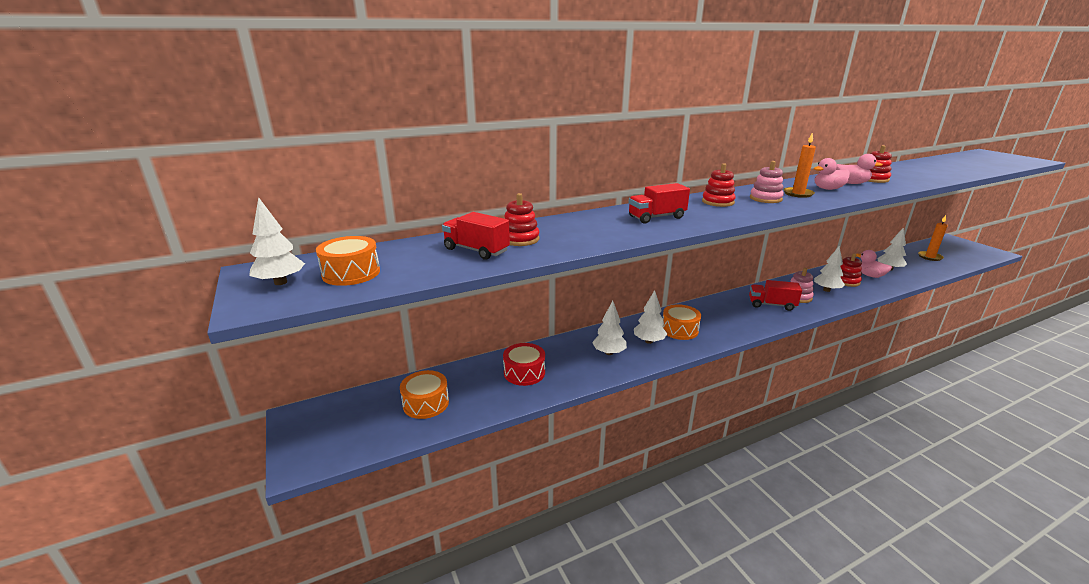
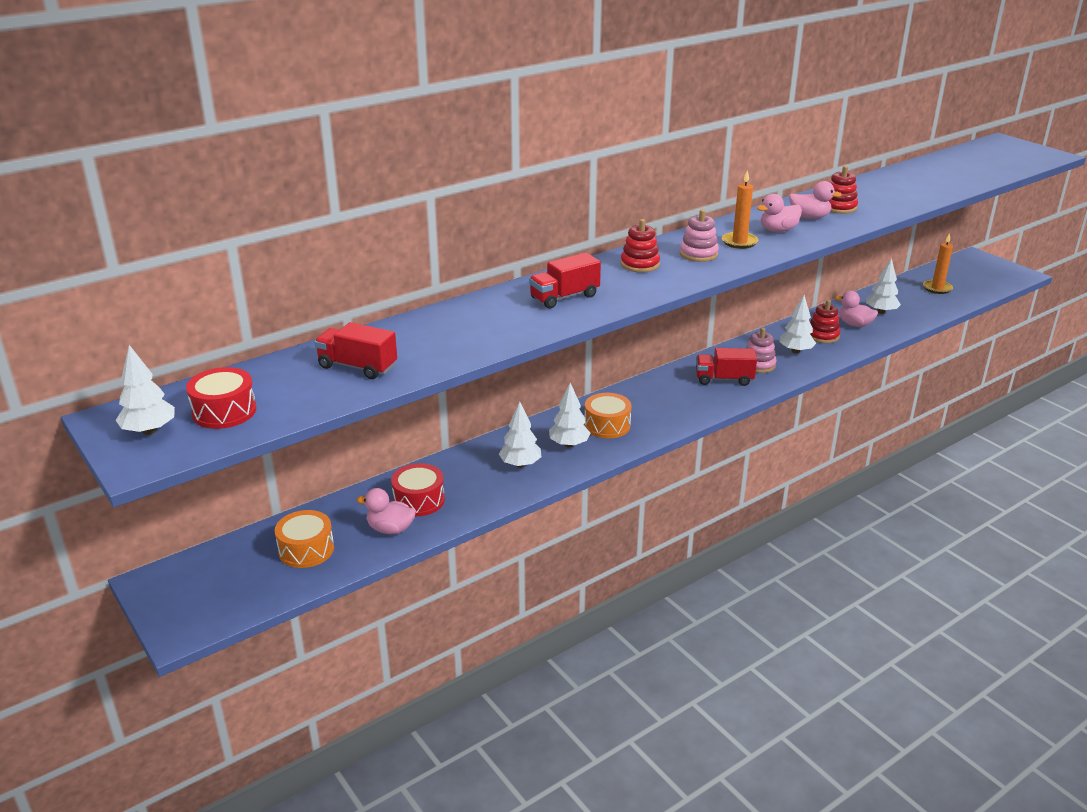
camera: 10 degrees left, 5 degrees up
orange drum [316,236,380,286] -> red drum [186,367,257,429]
red stacking toy [505,193,540,246] -> none
none -> pink duck [357,488,416,534]

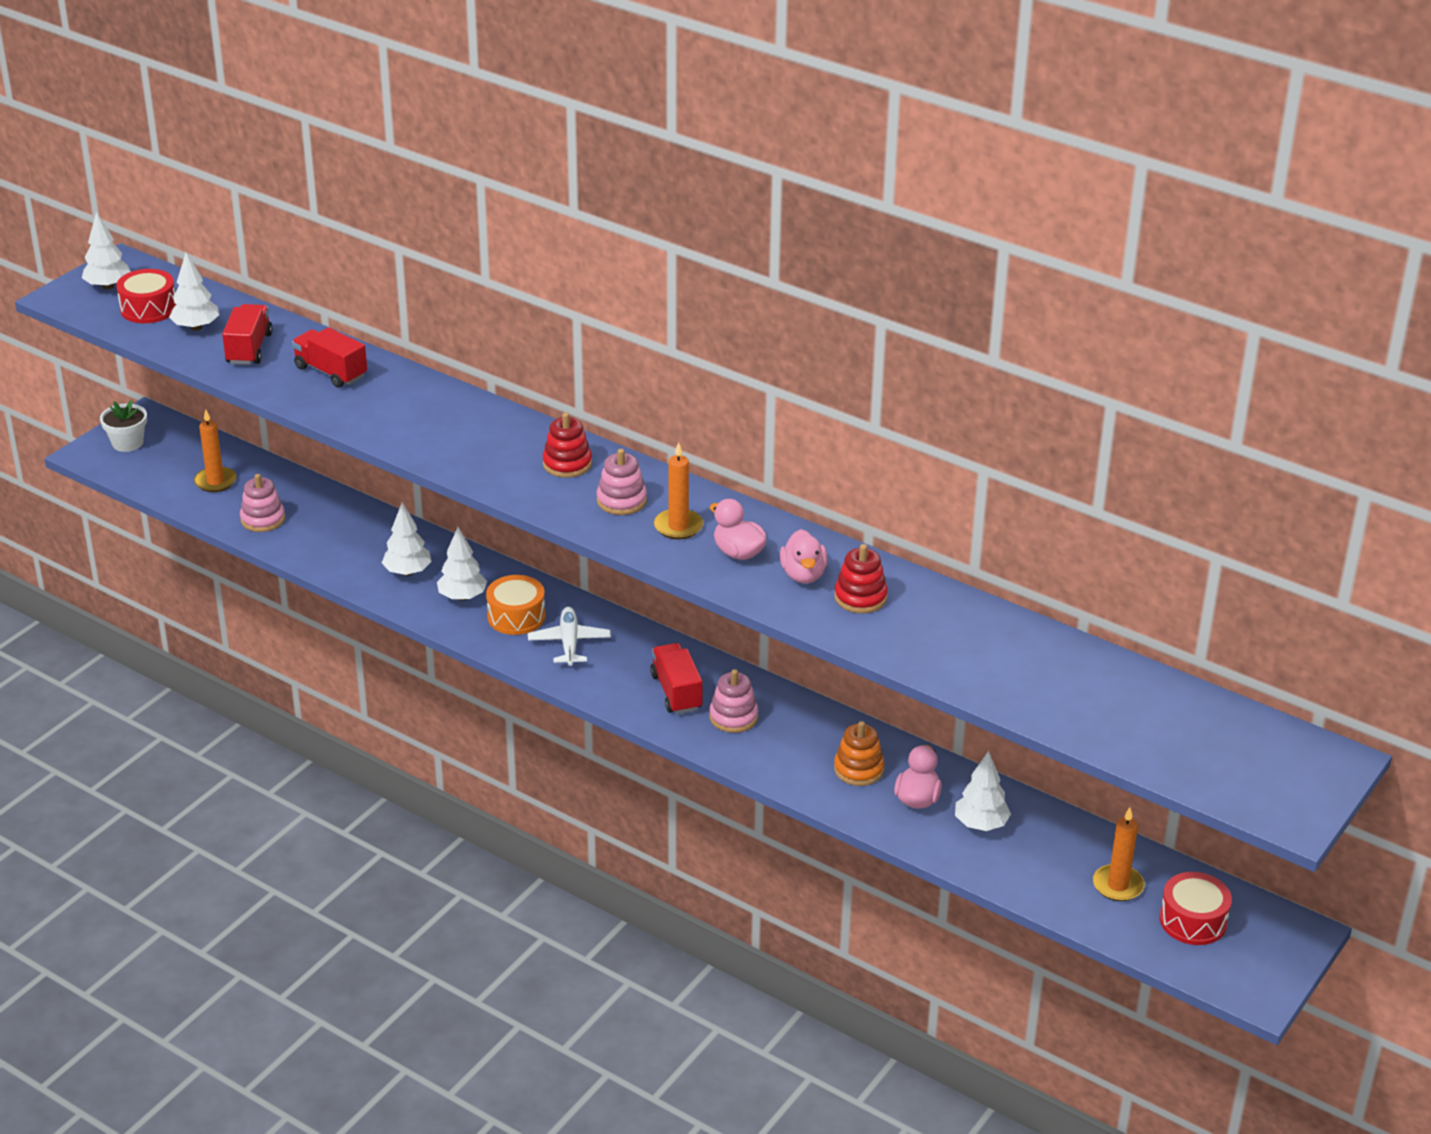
camera: 70 degrees right, 5 degrees up
orange drum [275,510,334,568] -> orange candle [194,410,237,492]
pink duck [357,488,416,534] -> pink stacking toy [240,474,285,532]
red drum [391,463,445,516] -> red drum moved to [1160,872,1232,945]
red truck [529,253,601,309] -> red truck moved to [292,327,367,388]
white tree [780,295,816,354] -> white tree moved to [169,252,219,331]
red stacking toy [810,300,841,343] -> orange stacking toy [834,721,885,786]
none -> white flower pot [100,400,147,452]
none -> white plane [528,607,611,666]

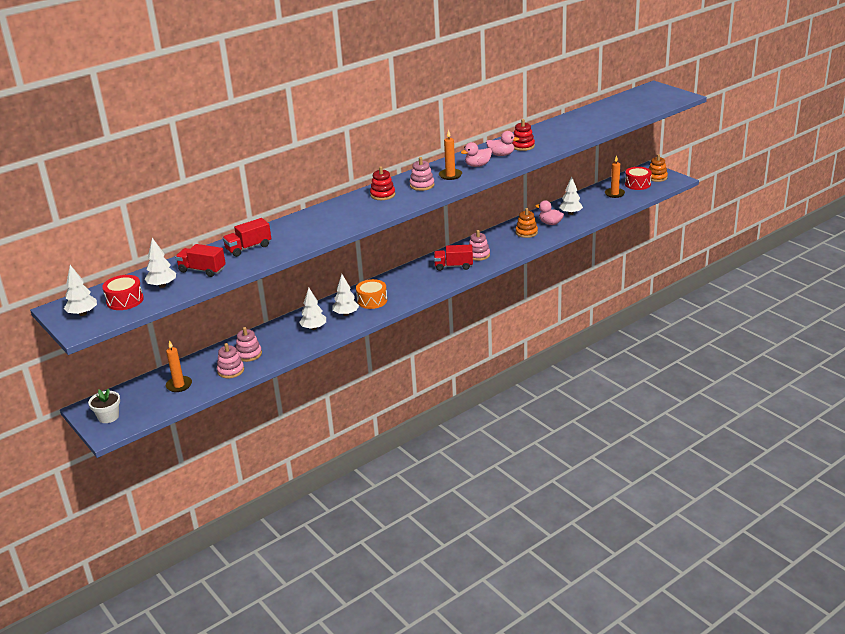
camera: 70 degrees left, 5 degrees down
white plane [528,607,611,666] -> none
none -> pink stacking toy [236,327,262,362]
none -> orange stacking toy [649,154,668,182]

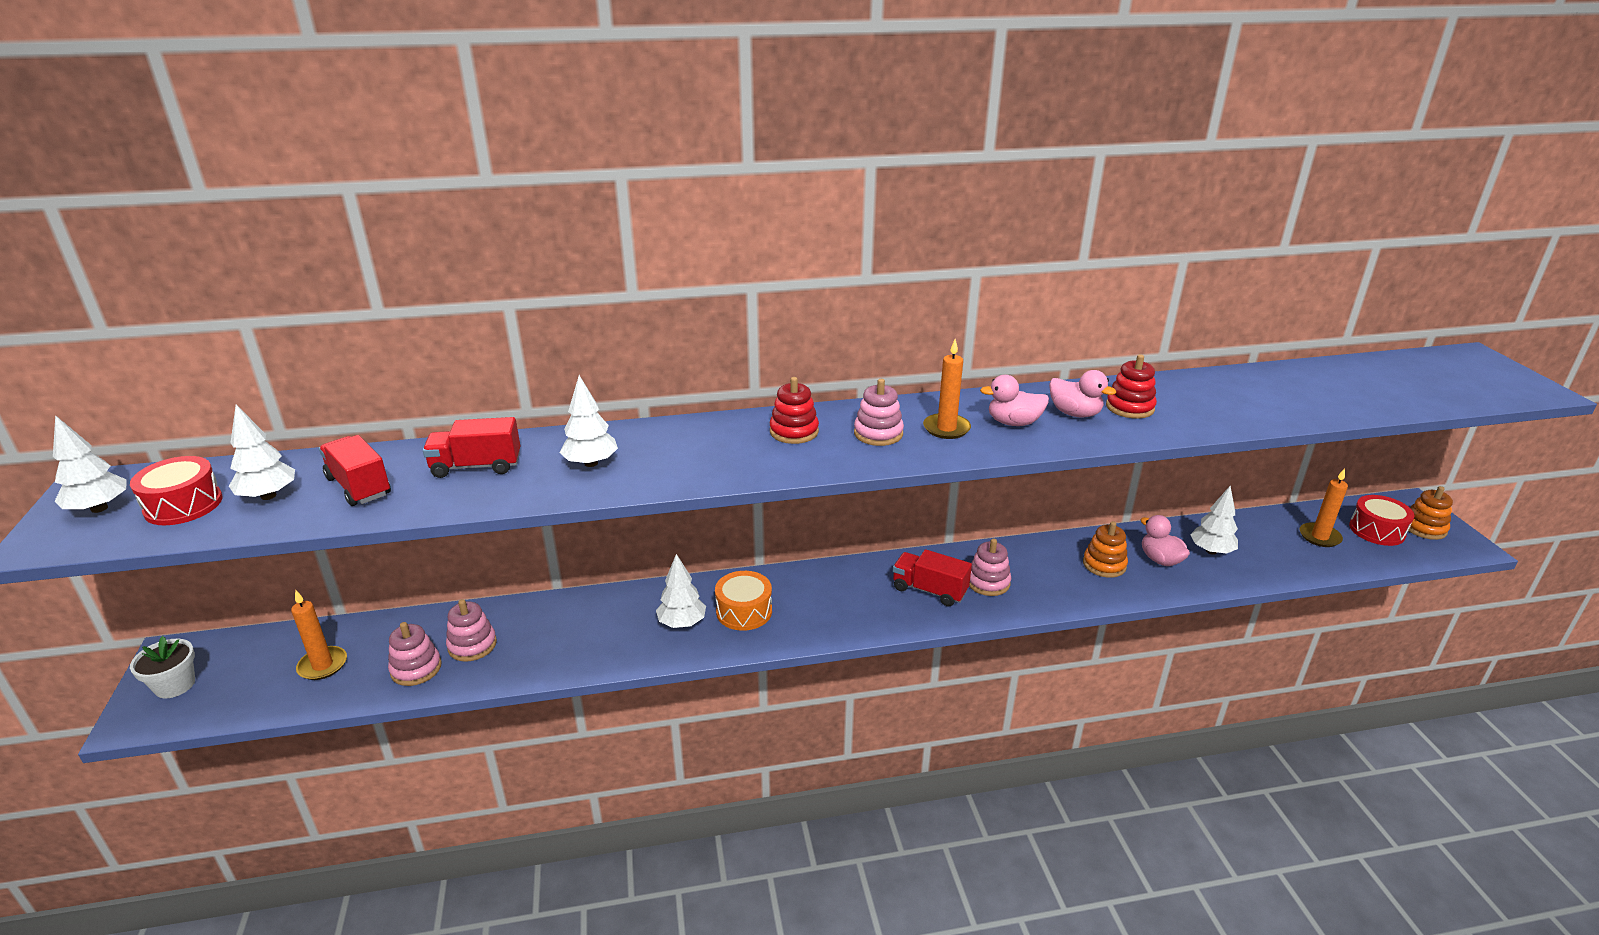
camera: 25 degrees right, 0 degrees up
white tree [299,288,326,330] -> white tree moved to [560,375,618,467]

